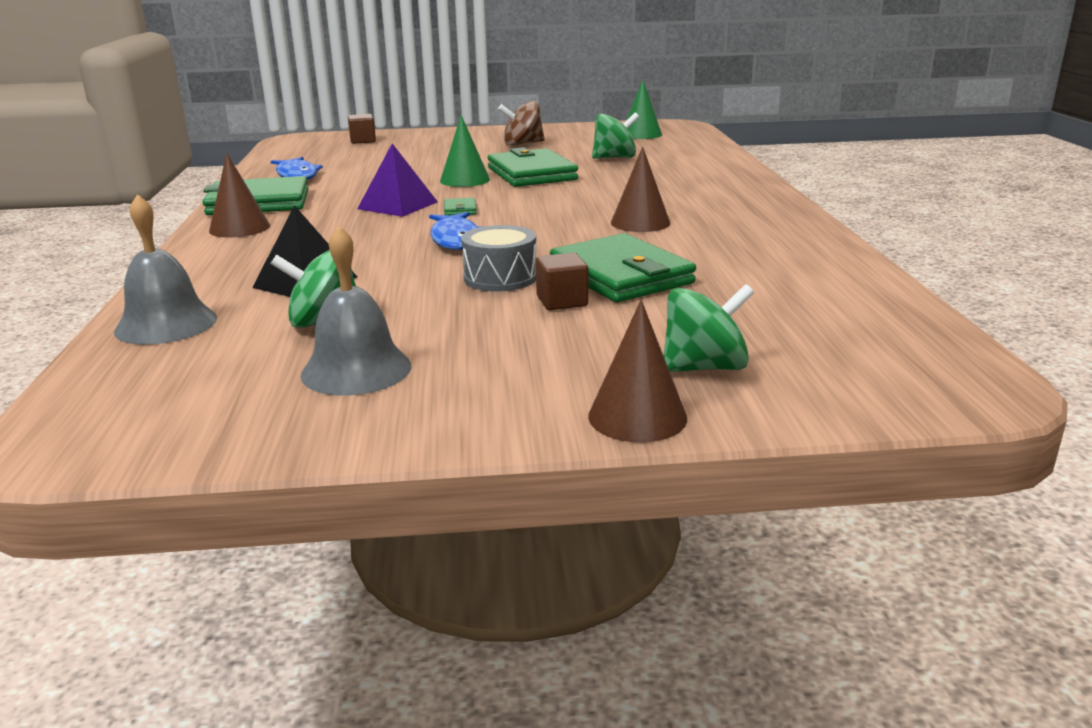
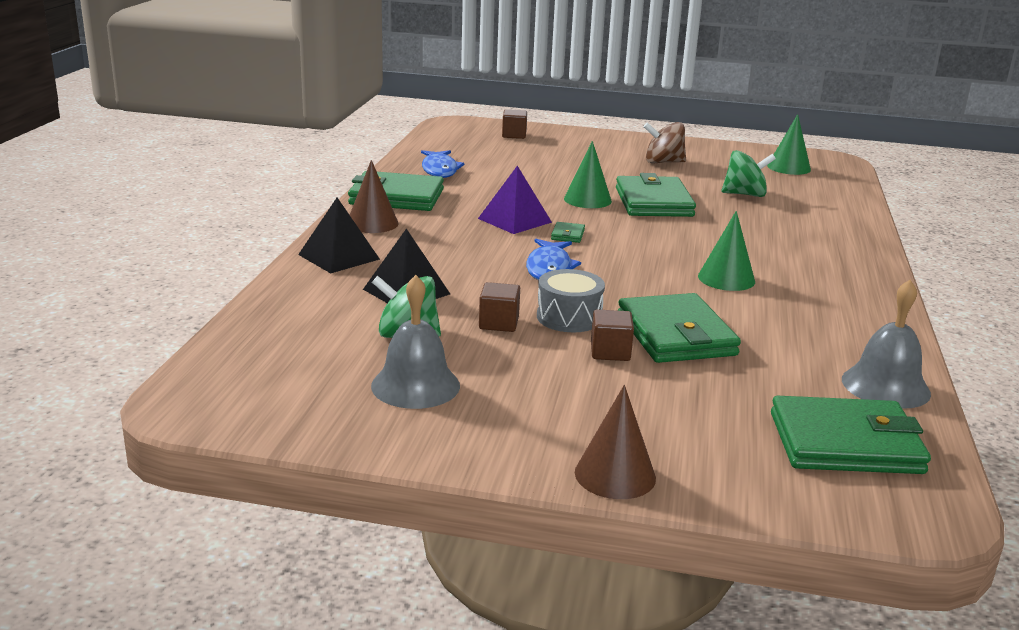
camera: 15 degrees right, 0 degrees up
grey bell [114,194,217,345] -> grey bell moved to [842,280,931,409]
brown cone [611,147,670,232] -> green cone [698,211,755,291]
green spinning top [663,284,755,372] -> none
none -> black pyramid [298,198,380,273]
none -> brown cube [479,282,520,332]
none -> green wallet [771,396,931,474]

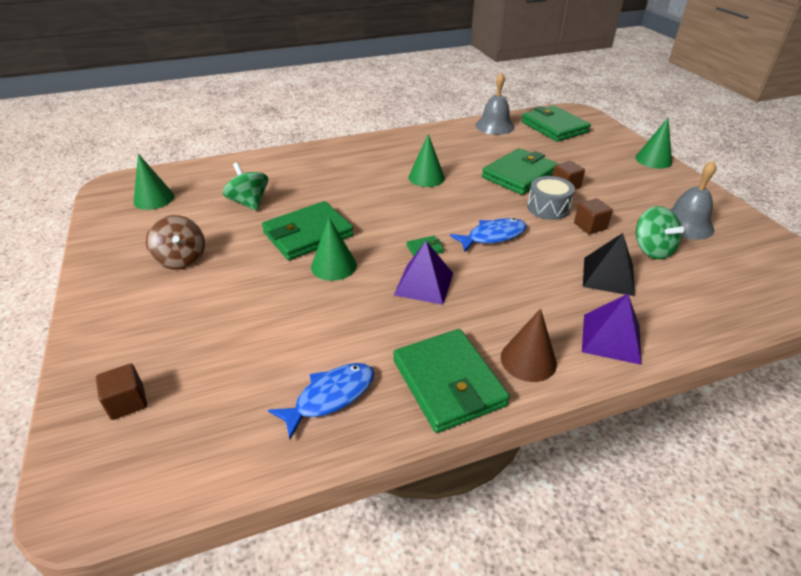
camera: 120 degrees left, 15 degrees up
black pyramid [298,198,380,273] -> purple pyramid [582,294,641,365]
brown cone [575,385,656,499] -> green cone [635,118,672,169]

